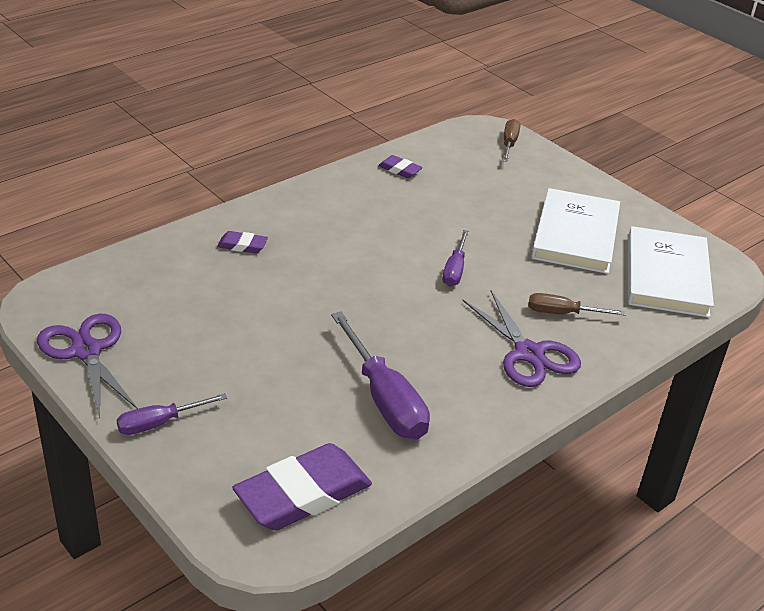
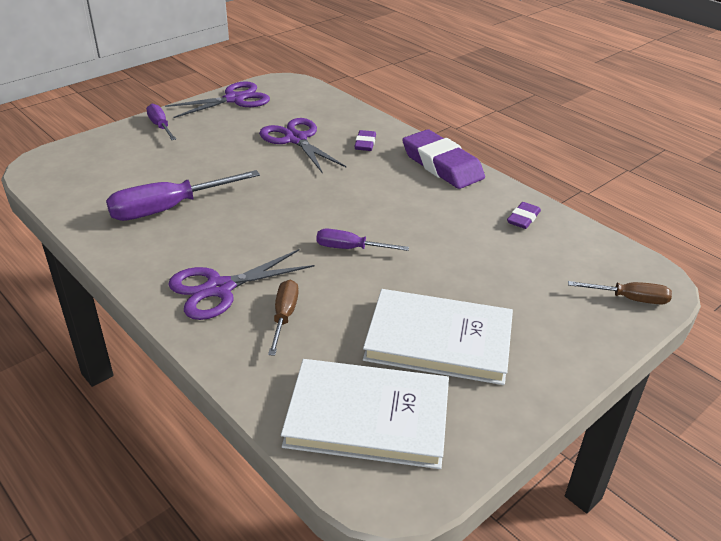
camera: 90 degrees right, 0 degrees up
purple eraser [232,443,372,531] -> purple eraser moved to [402,129,485,189]
none -> purple scissors [259,118,346,174]

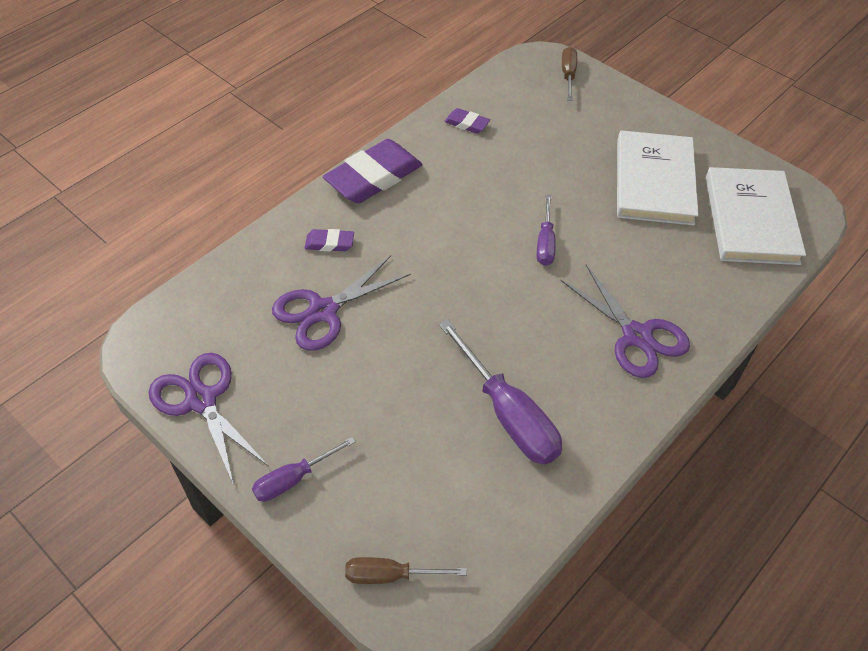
camera: 95 degrees left, 15 degrees up
brown screwdriver [268,280,299,356] -> brown screwdriver moved to [345,557,467,584]

